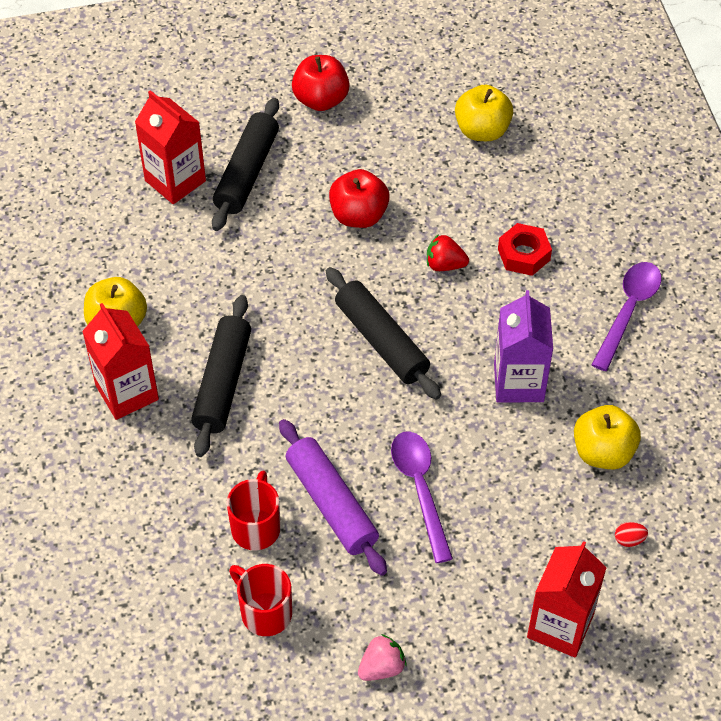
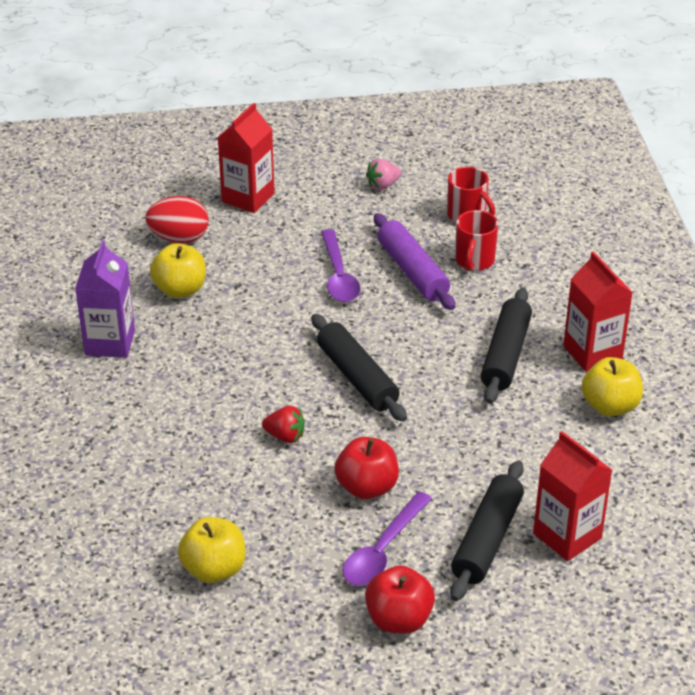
camera: 175 degrees left, 15 degrees down
purple carton [494,290,553,402] -> purple carton moved to [75,241,135,358]
red nut [498,223,552,276] -> none
purple spoon [591,262,661,371] -> purple spoon moved to [343,492,432,585]
red egg [615,522,648,547] -> red egg [145,196,209,243], size x2.40

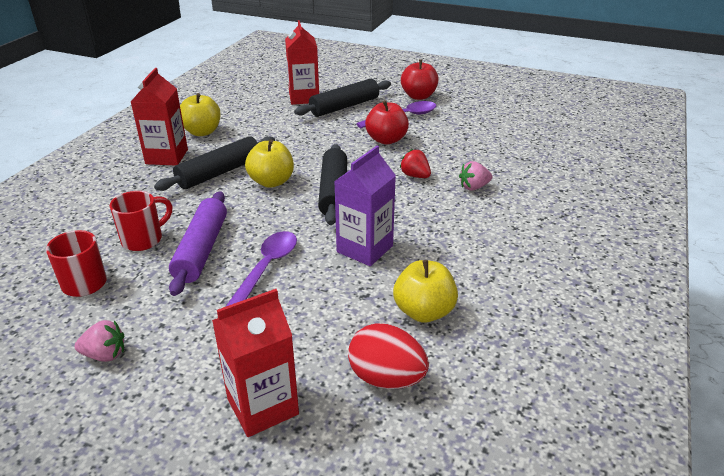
camera: 150 degrees left, 5 degrees down
purple carton [75,241,135,358] -> purple carton moved to [334,146,396,266]
yellow apple [178,517,246,583] -> yellow apple moved to [245,139,294,188]
none -> pink strawberry [459,161,492,191]

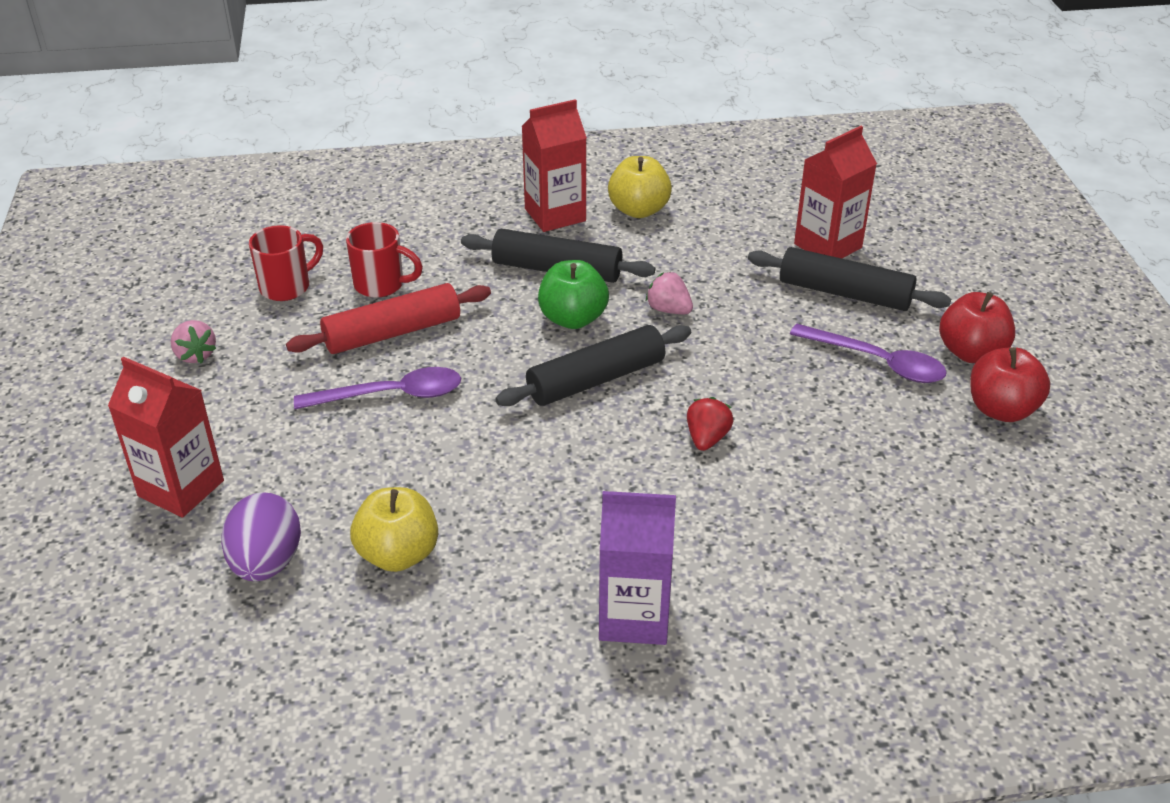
camera: 60 degrees right, 5 degrees up
purple rolling pin [169,191,227,296] -> red rolling pin [286,283,491,354]
yellow apple [245,139,294,188] -> green apple [538,260,609,329]
purple carton [334,146,396,266] -> purple carton moved to [599,491,676,645]
red egg [348,323,429,389] -> purple egg [221,492,301,581]
red apple [365,100,409,145] -> red apple moved to [970,347,1050,422]
pink strawberry [459,161,492,191] -> pink strawberry moved to [646,272,693,314]

